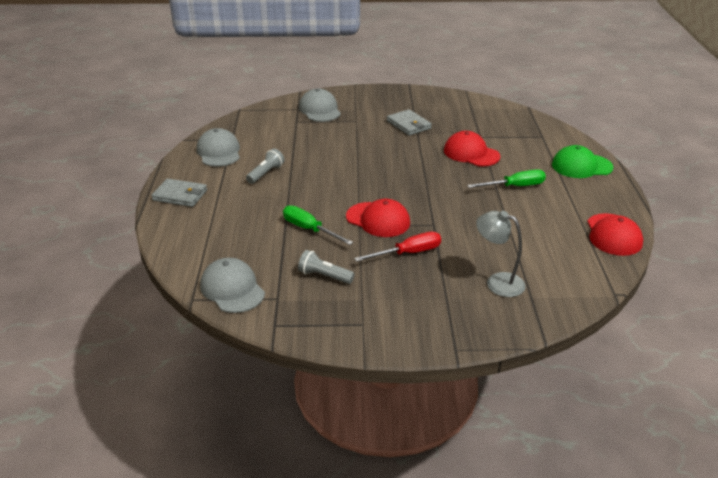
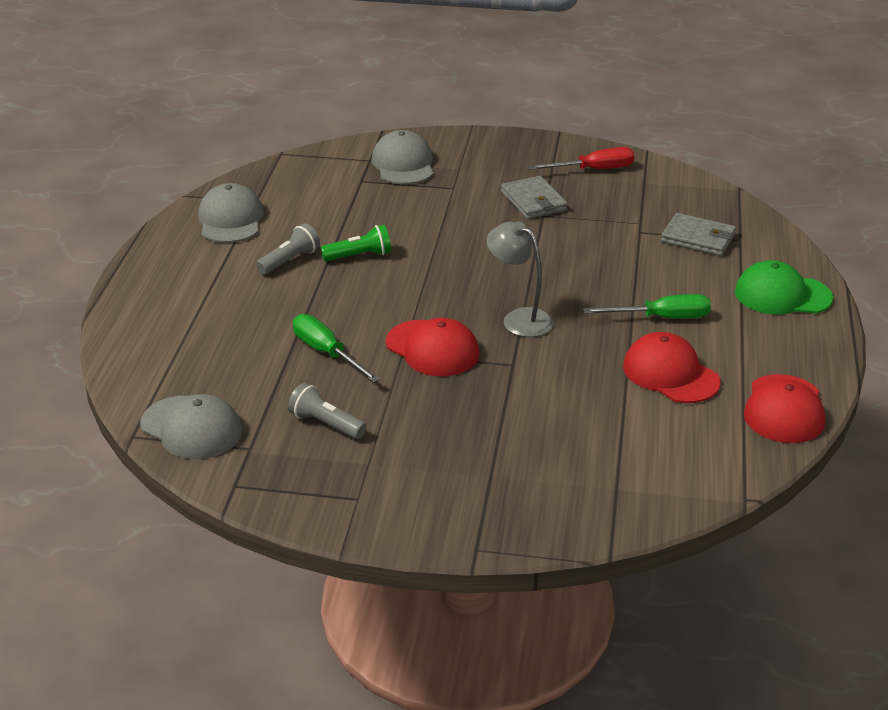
camera: 10 degrees right, 0 degrees up
grey wallet [151,178,207,207] -> grey wallet moved to [661,213,736,256]
grey cap [200,258,265,313] -> grey cap turned 150 degrees clockwise [140,394,242,459]
red screwdriver [354,231,441,262] -> red screwdriver moved to [528,147,634,170]
red cap [444,131,501,167] -> red cap moved to [623,332,721,403]
grey lamp [476,211,526,297] -> grey lamp moved to [487,221,553,337]
none -> green flashlight [321,225,391,261]

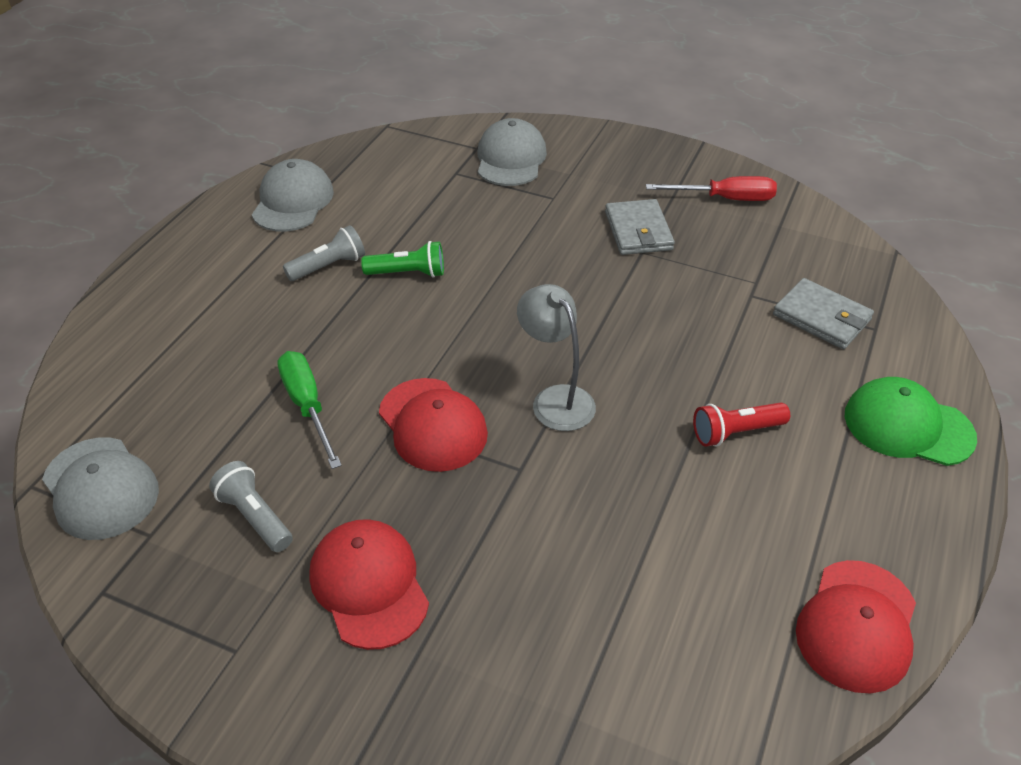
camera: 15 degrees right, 10 degrees up
green screwdriver [583,294,711,318] -> red flashlight [693,402,790,447]
red cap [623,332,721,403] -> red cap moved to [309,519,429,650]

